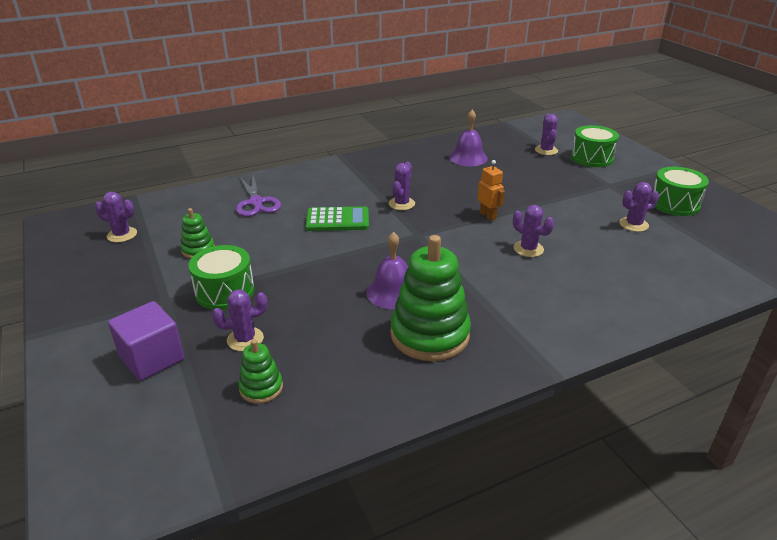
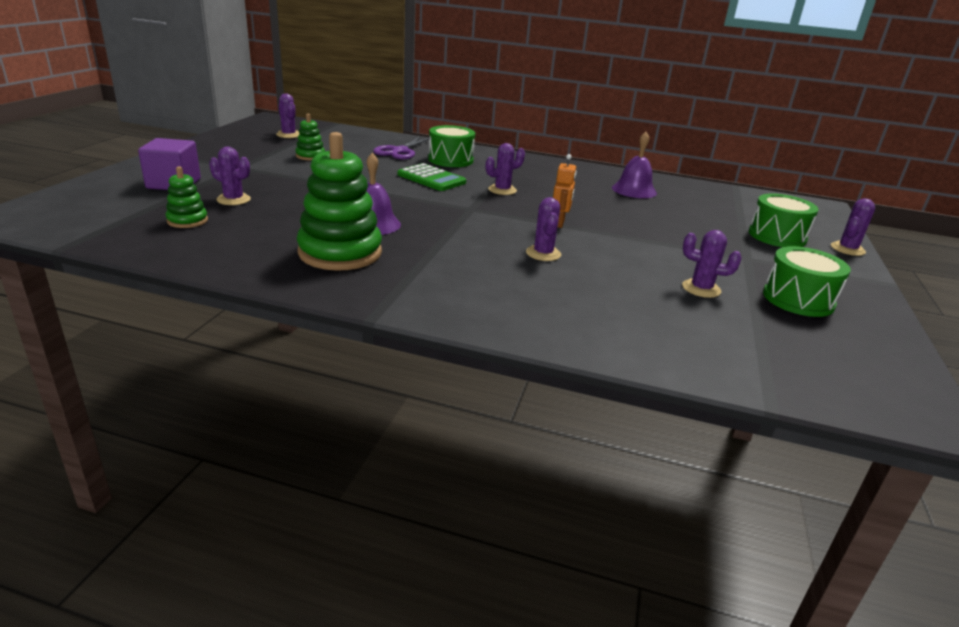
camera: 40 degrees right, 5 degrees down
green drum [189,245,254,310] -> green drum moved to [428,125,475,167]
purple cactus [535,114,558,155] -> purple cactus moved to [831,198,875,256]

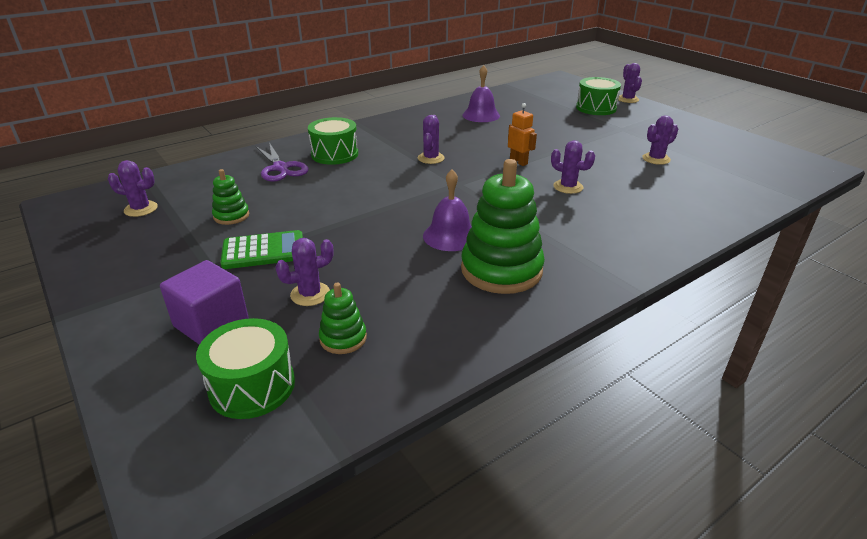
camera: 50 degrees left, 5 degrees up
green calculator [398,163,466,191] -> green calculator moved to [220,230,303,269]
green drum [763,246,851,317] -> green drum moved to [196,318,295,419]

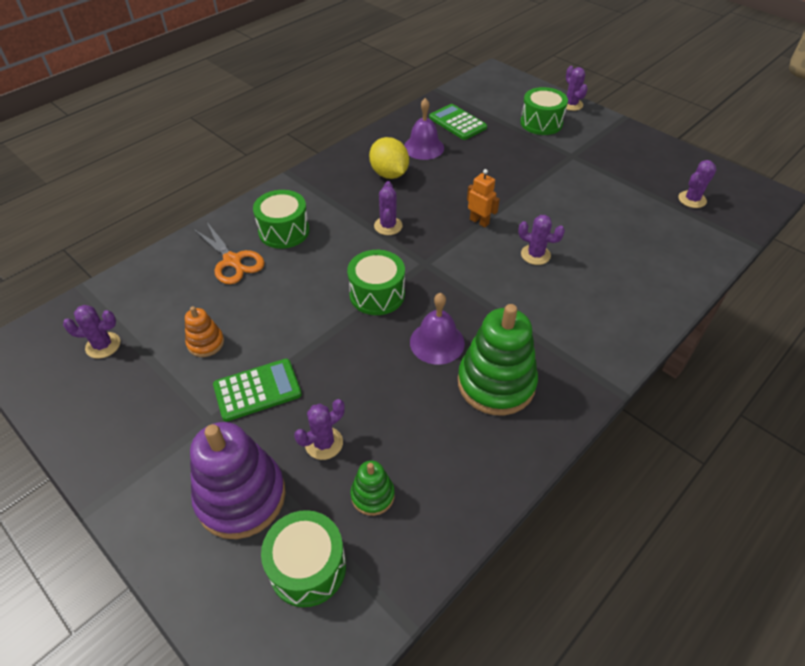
camera: 10 degrees left, 15 degrees up
purple cube [160,260,249,345] -> purple stacking toy [190,422,286,539]
green stacking toy [212,169,249,225] -> orange stacking toy [185,306,224,357]
purple scissors [256,142,308,182] -> orange scissors [193,221,265,284]
purple cactus [642,115,678,165] -> purple cactus moved to [678,160,717,208]
none -> green drum [347,250,405,315]
none -> yellow lemon [369,137,409,179]
none -> green calculator [429,104,487,140]

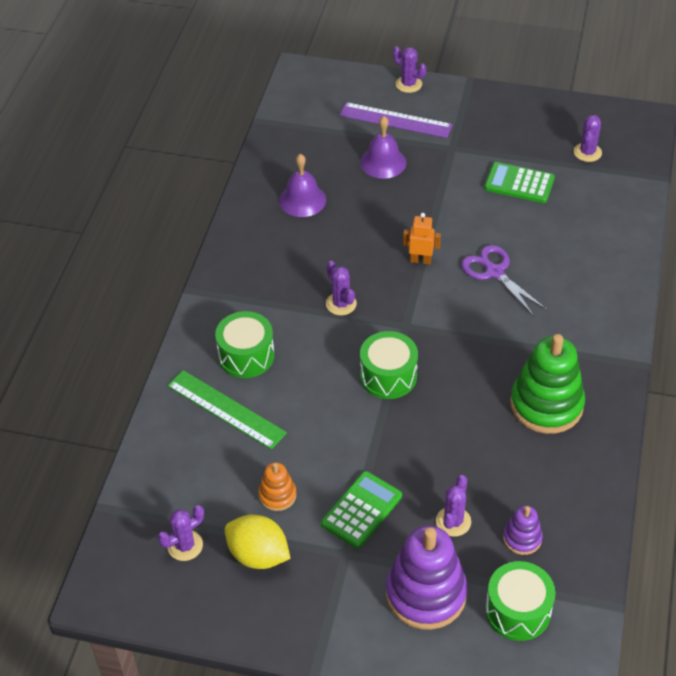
camera: 30 degrees left, 0 degrees up
orange scissors [193,221,265,284] -> green ruler [167,370,287,450]
green stacking toy [351,461,395,516] -> purple stacking toy [503,505,543,555]
yellow lemon [369,137,409,179] -> yellow lemon moved to [225,515,291,569]
purple bell [410,293,465,365] -> purple bell moved to [360,116,406,179]
green calculator [429,104,487,140] -> green calculator moved to [484,162,555,203]
purple cactus [518,215,565,265] -> purple scissors [461,245,547,316]
green drum [520,87,568,135] -> purple ruler [340,102,453,138]

